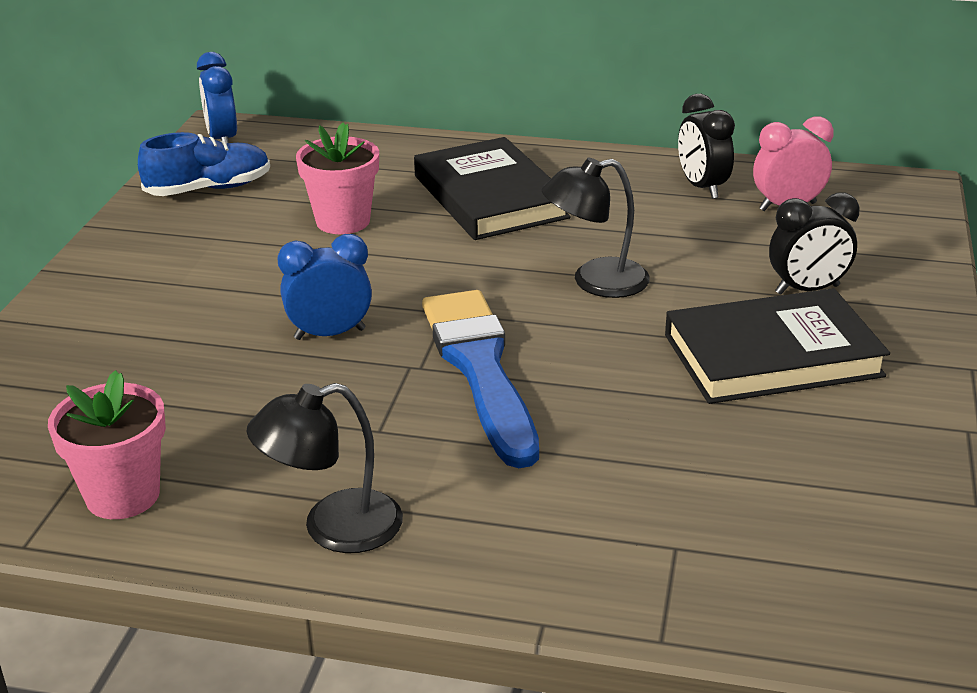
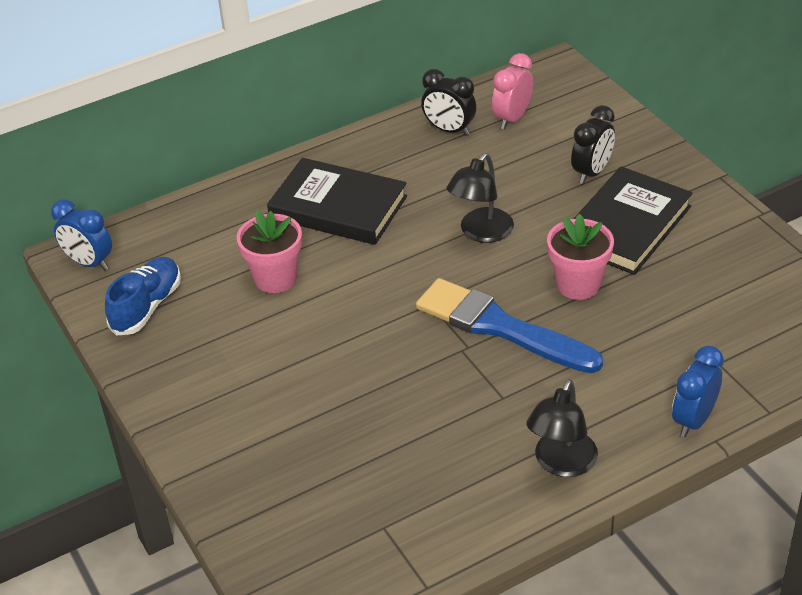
camera: 40 degrees left, 10 degrees up
pink flower pot [48,370,166,519] -> pink flower pot moved to [547,214,614,300]
blue clock [278,234,372,340] -> blue clock moved to [672,346,724,437]

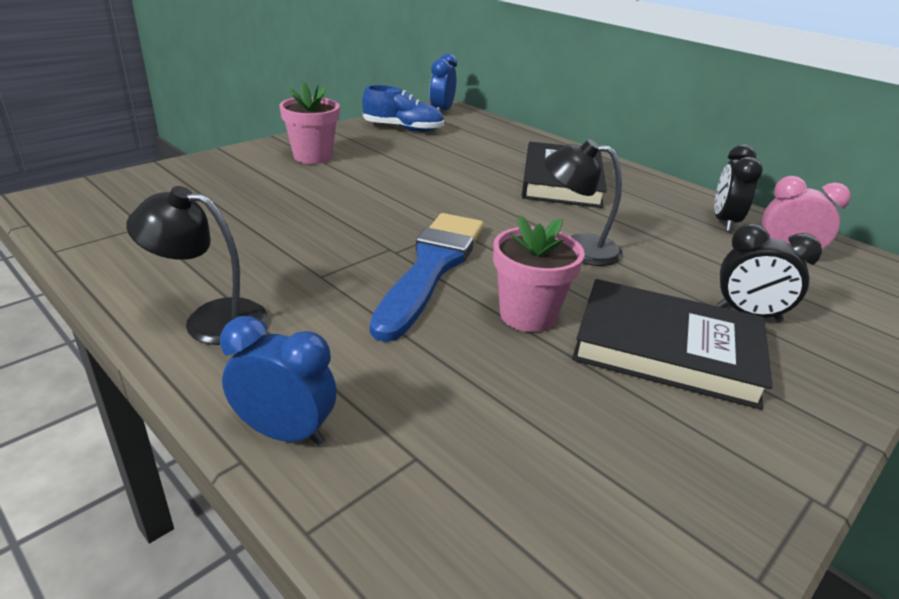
camera: 70 degrees right, 10 degrees down
pink flower pot [237,210,302,293] -> pink flower pot moved to [279,82,340,164]

